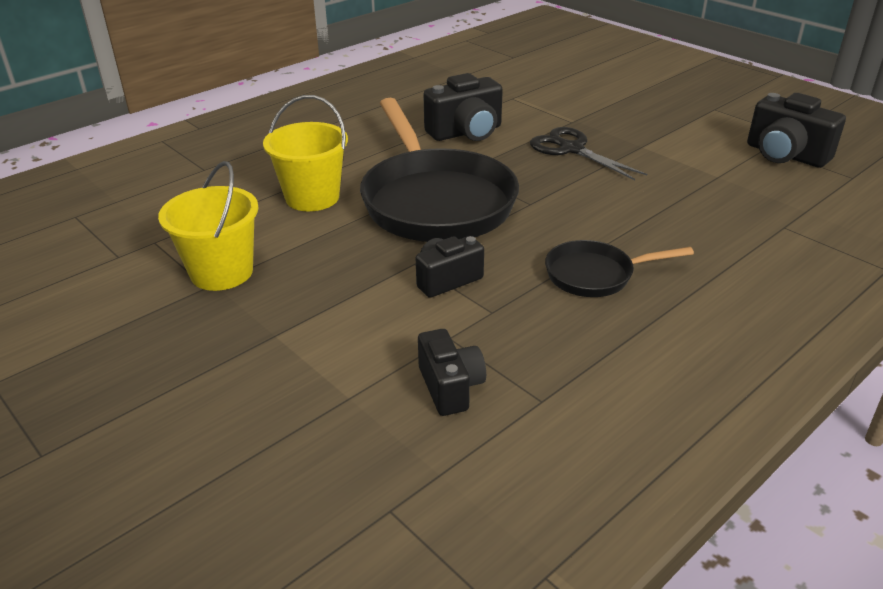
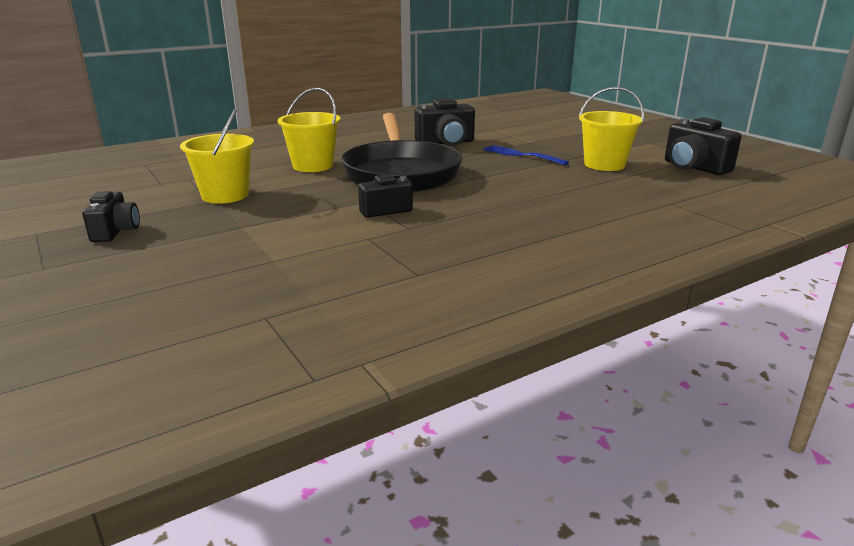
camera: 10 degrees right, 10 degrees down
black camera [418,329,486,416] -> black camera moved to [82,191,140,242]
black scissors [530,127,647,180] -> blue fork [484,145,569,165]
black pan [545,240,694,297] -> none
none -> yellow bucket [579,87,644,171]

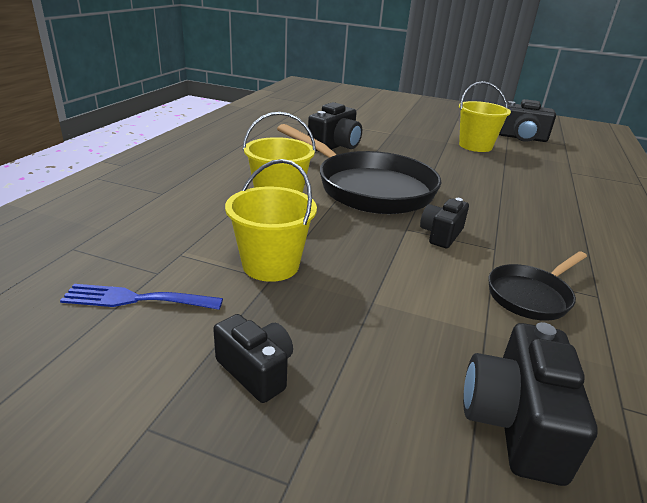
camera: 40 degrees left, 5 degrees up
blue fork [484,145,569,165] -> blue fork moved to [60,284,223,310]
none -> black camera [463,322,598,486]
none -> black pan [489,251,587,321]

